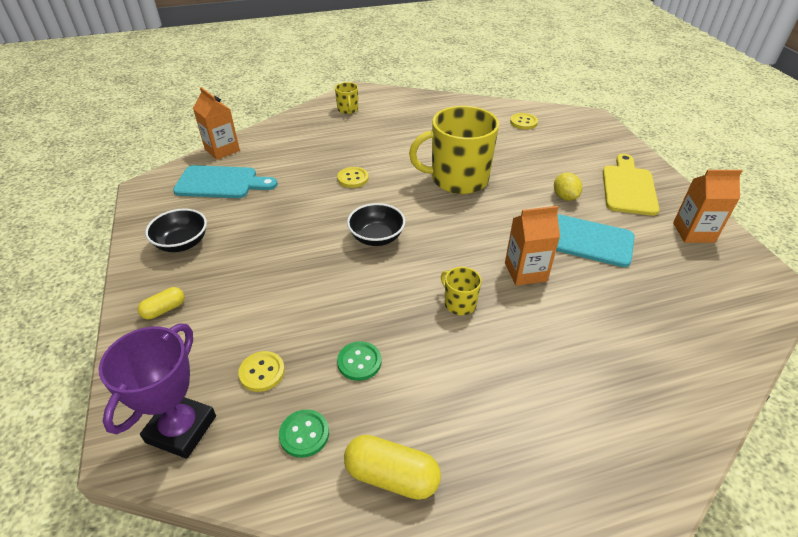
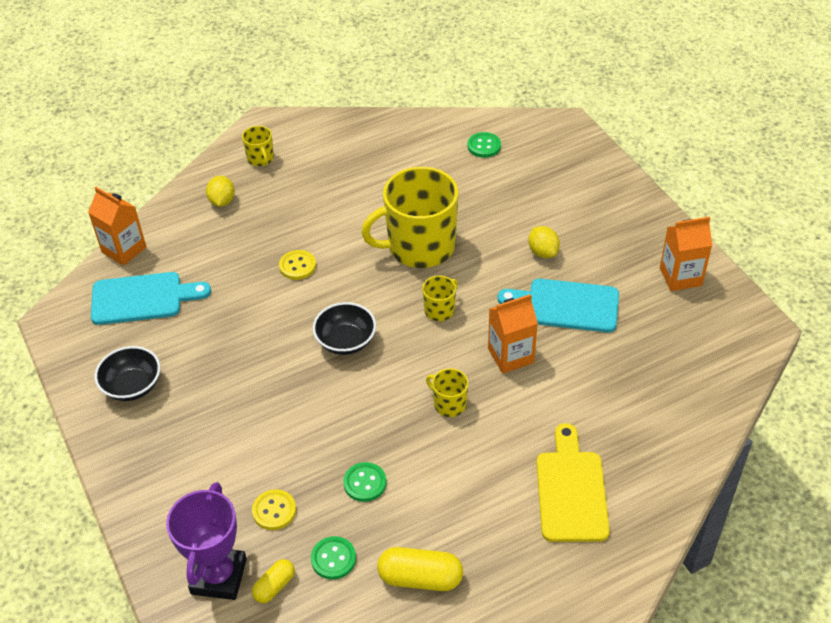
camera: 10 degrees left, 5 degrees up
yellow capsule [138,287,185,319] -> yellow capsule moved to [252,559,295,603]
yellow button [510,113,538,129] -> green button [468,132,501,158]
yellow cutting board [603,154,659,216] -> yellow cutting board moved to [536,423,610,542]
none -> yellow lemon [206,176,235,207]
none -> yellow mug [422,275,458,321]

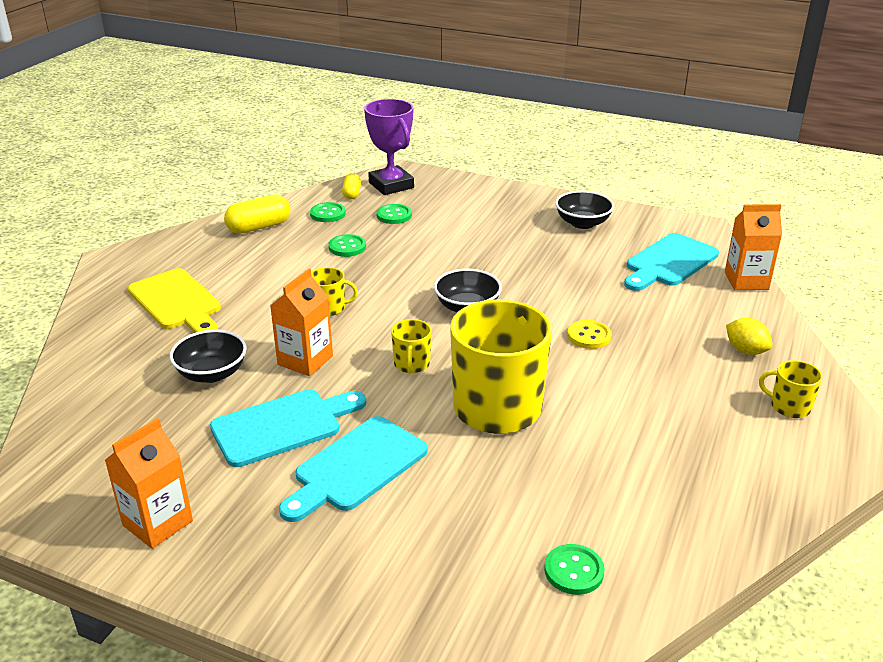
camera: 140 degrees right, 15 degrees down
yellow button [252,489,296,530] -> green button [376,204,412,224]
yellow lemon [528,226,560,258] -> turquoise cutting board [279,416,428,522]
none -> black bowl [170,330,247,383]

